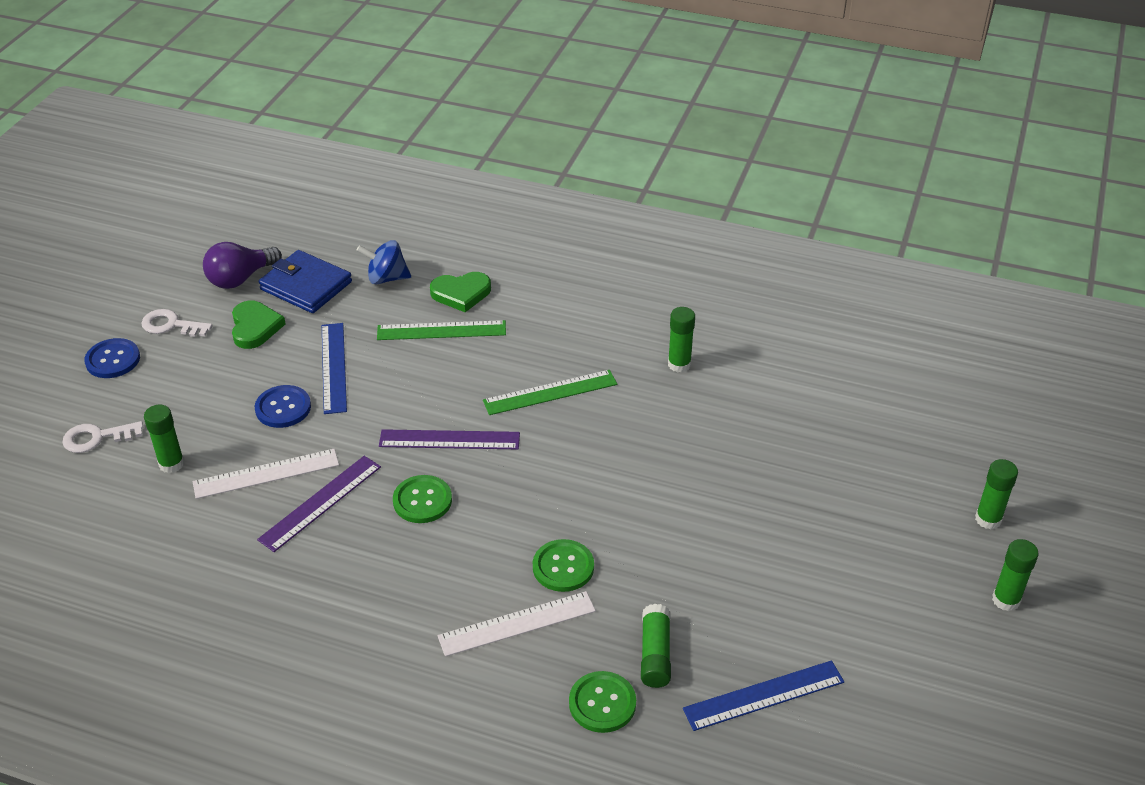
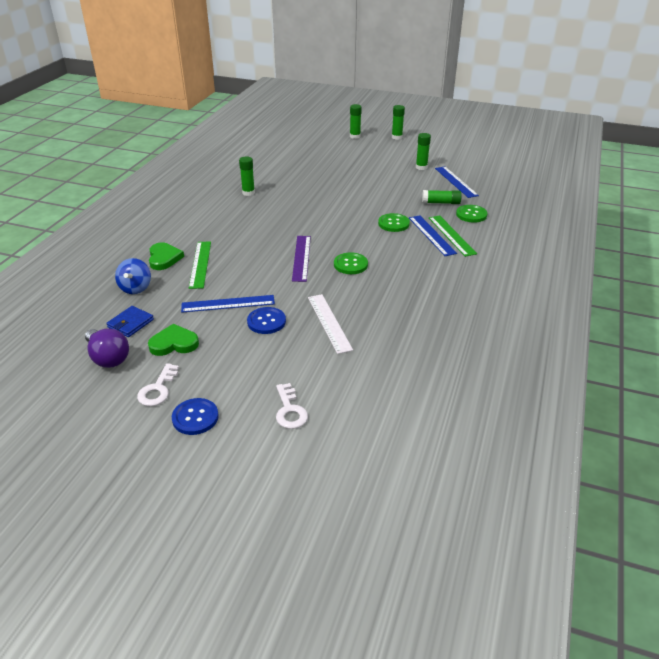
camera: 90 degrees left, 5 degrees down
green glue stick [144,405,184,473] -> green glue stick moved to [416,133,431,170]
purple ruler [257,456,381,552] -> none
blue wallet [259,250,352,313] -> blue wallet [107,306,154,337], size x0.64
white ruler [438,591,596,657] -> blue ruler [409,215,457,256]
green ruler [483,370,617,415] -> green ruler moved to [429,216,477,257]

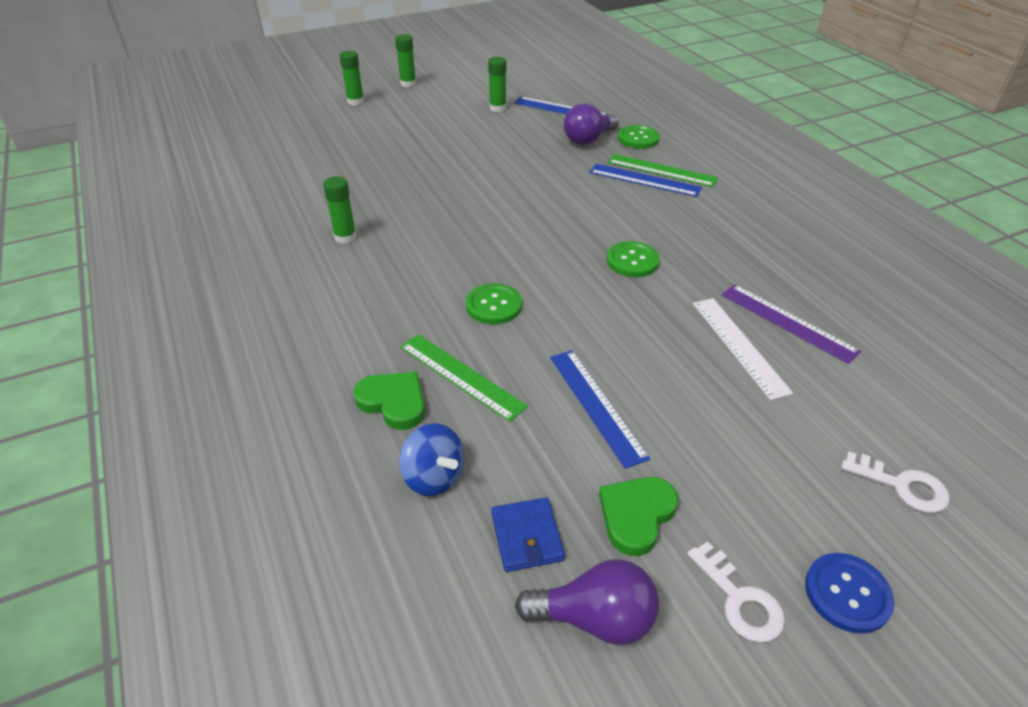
camera: 45 degrees left, 5 degrees up
blue ruler [181,295,275,313] -> blue ruler turned 60 degrees counterclockwise [550,350,650,469]
blue button [247,307,286,334] -> none
purple ruler [292,236,311,282] -> purple ruler moved to [722,284,861,364]
white ruler [308,294,353,354] -> white ruler turned 45 degrees clockwise [693,298,793,400]
green button [378,213,410,232] -> green button moved to [466,284,522,324]
green glue stick [422,190,462,204] -> purple light bulb [564,104,619,145]

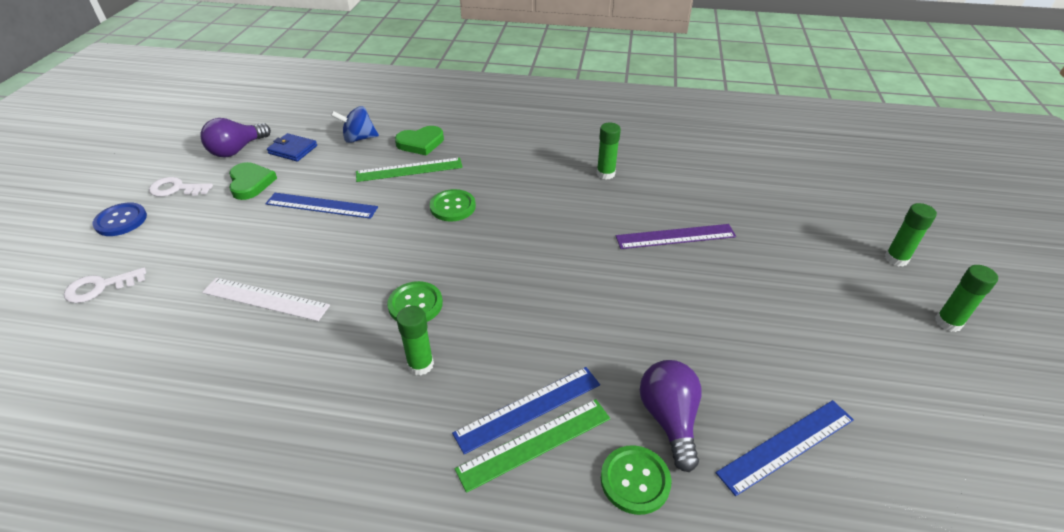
camera: 125 degrees right, 0 degrees up
green glue stick [488,57,506,112] -> green glue stick moved to [396,306,434,375]
purple ruler [722,284,861,364] -> purple ruler moved to [616,224,736,249]

